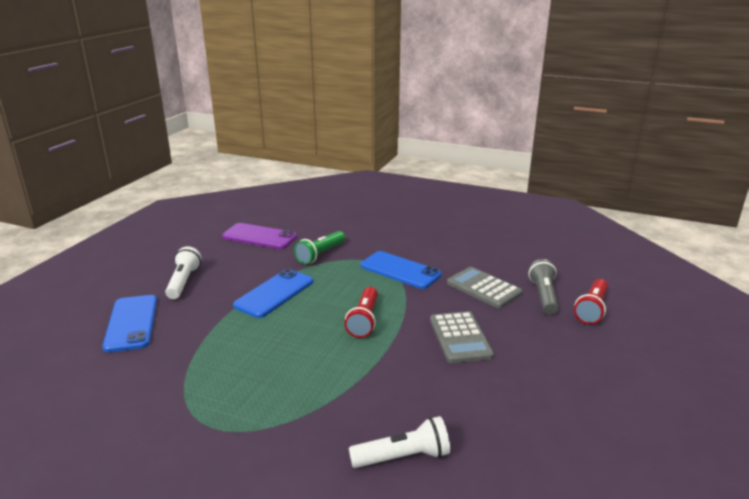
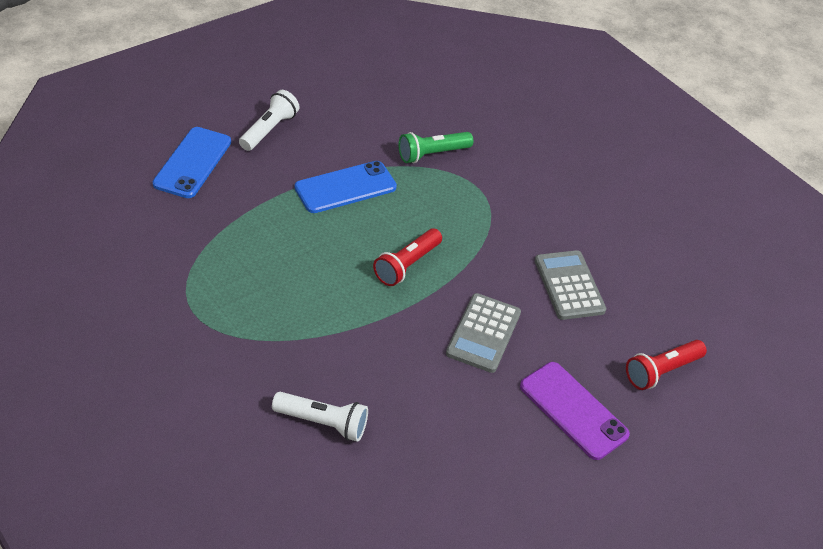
camera: 25 degrees right, 20 degrees up
purple phone [222,223,297,249] -> purple phone moved to [520,362,630,460]
blue phone [361,251,442,289] -> none
grey flashlight [528,259,559,315] -> none

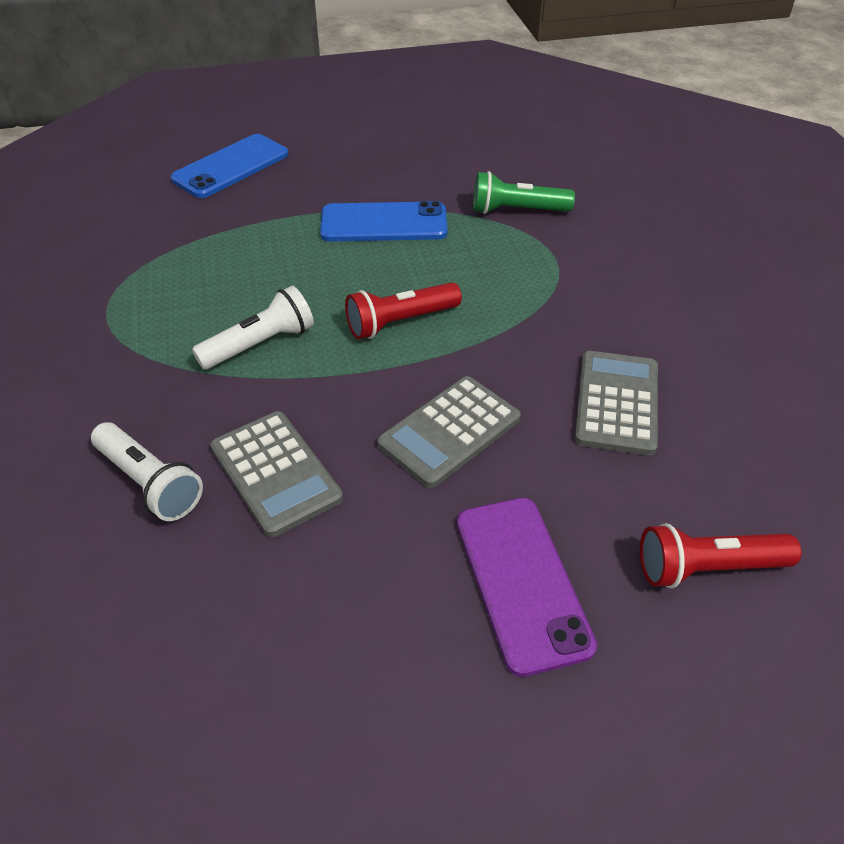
camera: 30 degrees right, 0 degrees up
white flashlight [239,90,299,151] -> white flashlight moved to [192,286,314,370]
none -> grey calculator [210,411,343,537]

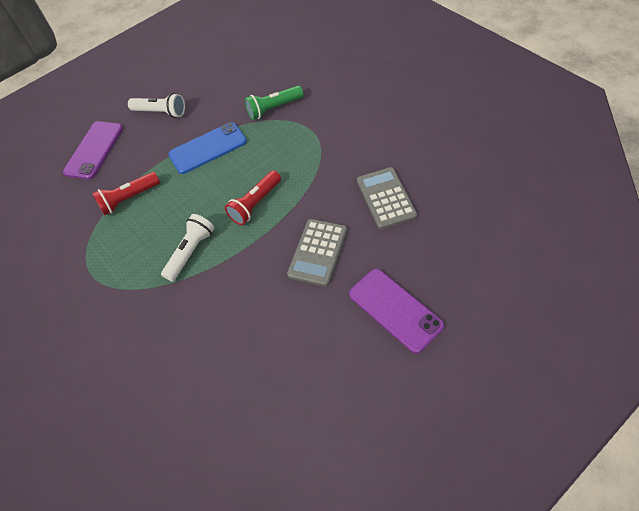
camera: 20 degrees left, 10 degrees up
white flashlight [91,422,203,521] -> white flashlight moved to [128,93,185,118]
blue phone [171,134,288,198] -> purple phone [63,121,123,180]
grey calculator [210,411,343,537] -> none
red flashlight [640,523,801,588] -> red flashlight moved to [92,172,160,215]

